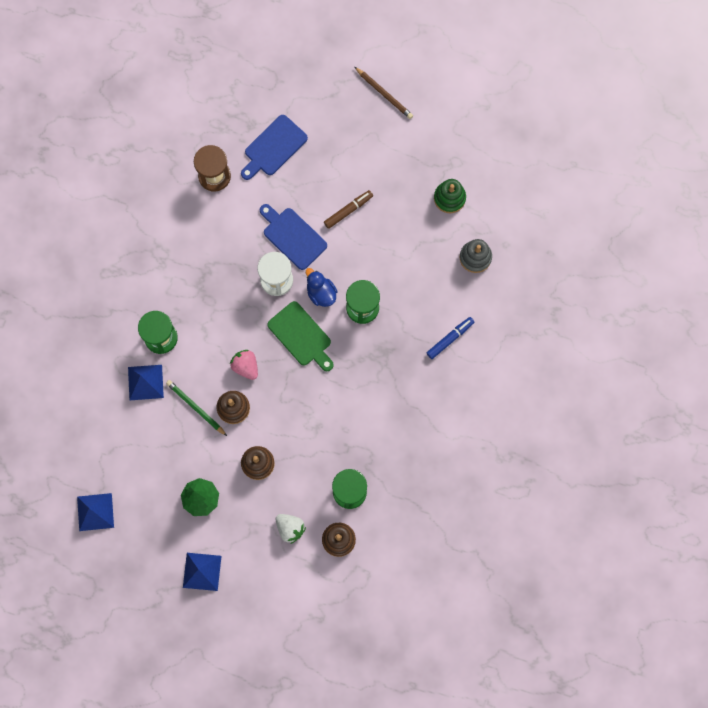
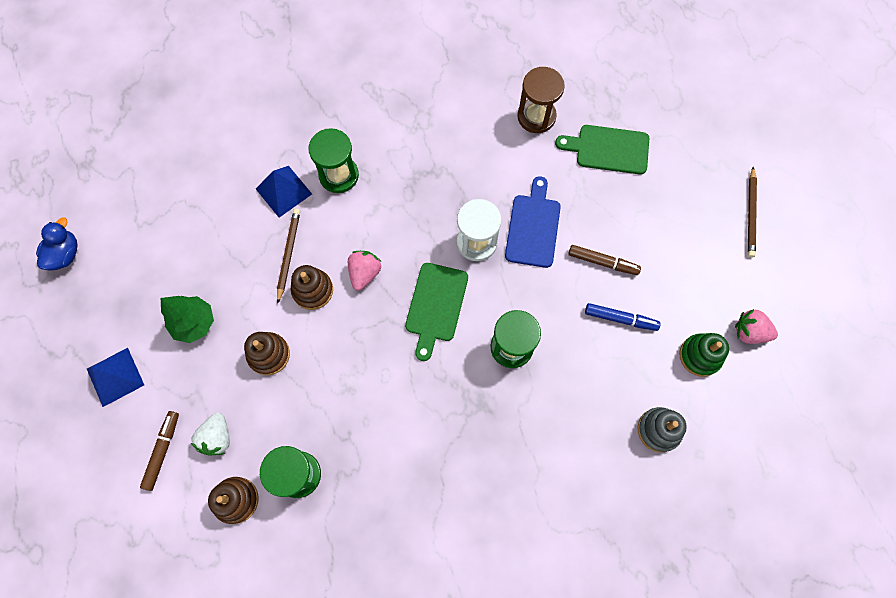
camera: 55 degrees right, 5 degrees down
blue pyramid [77,493,114,531] -> none
green pencil [166,380,227,436] -> brown pencil [277,209,300,304]
blue cutting board [241,115,308,180] -> green cutting board [555,125,649,175]
blue duck [306,268,338,307] -> blue duck moved to [36,217,78,271]
blue marker [427,317,474,359] -> blue marker moved to [585,303,661,331]
none -> brown marker [140,411,179,491]
none -> pink strawberry [735,309,778,344]

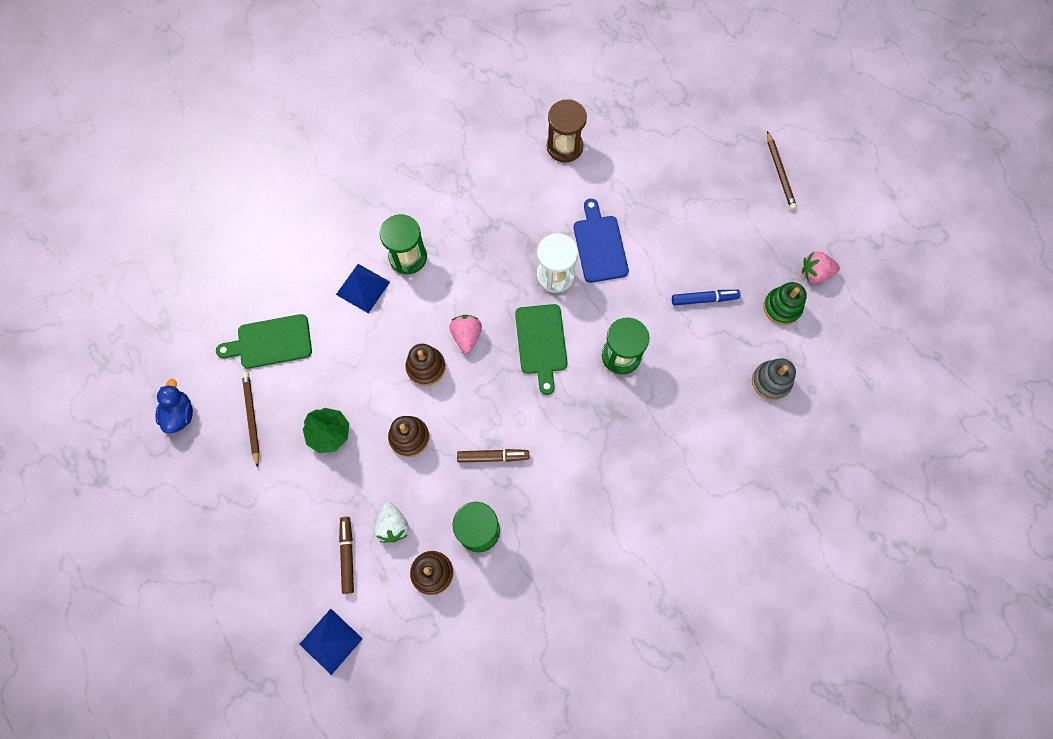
camera: 20 degrees left, 0 degrees up
blue pyramid [87,348,144,407] -> blue pyramid moved to [299,609,363,675]
brown pencil [277,209,300,304] -> brown pencil moved to [242,372,260,468]
green cutting board [555,125,649,175] -> green cutting board moved to [216,314,312,369]
brown marker [568,245,641,275] -> brown marker moved to [457,449,529,463]

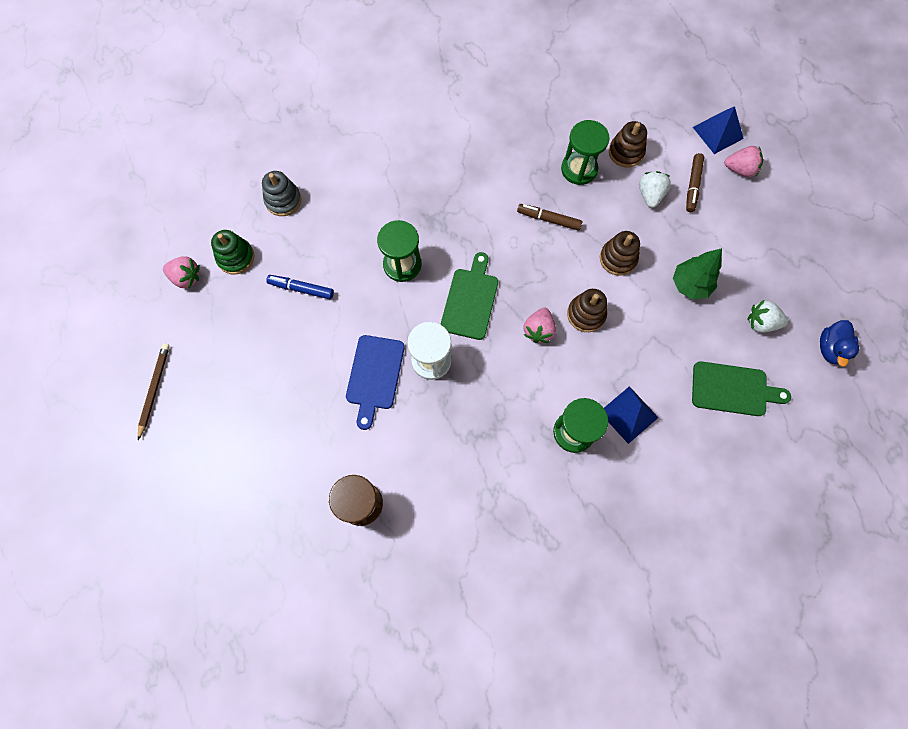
camera: 160 degrees left, 0 degrees up
brown pencil [242,372,260,468] -> white strawberry [747,300,788,333]
none -> pink strawberry [724,146,763,177]

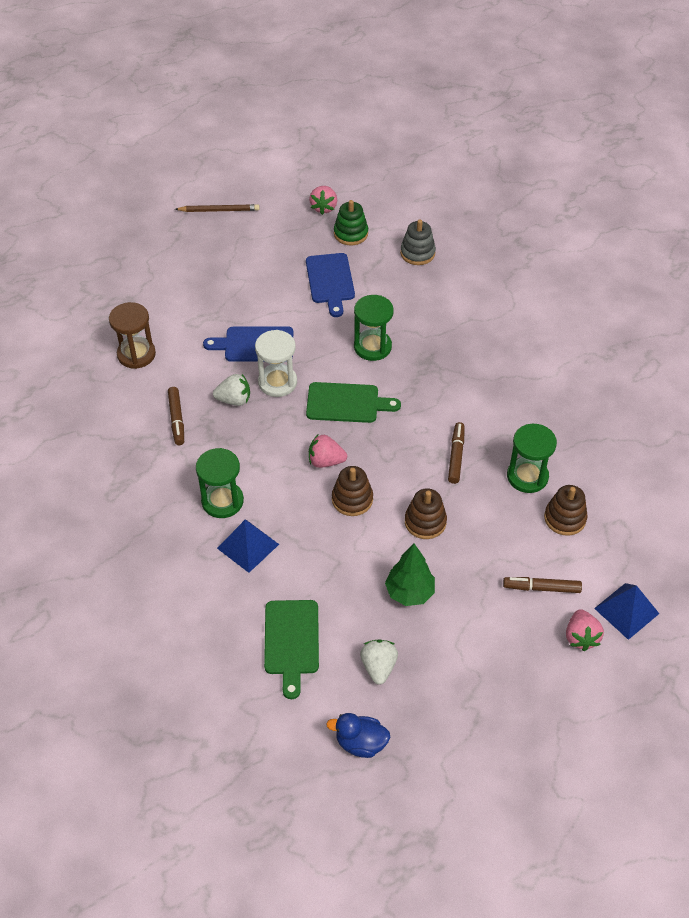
camera: 80 degrees right, 20 degrees down
blue marker [266,275,334,299] -> blue cutting board [306,253,355,317]
white strawberry [639,171,671,208] -> white strawberry moved to [213,374,250,406]
none -> brown marker [168,387,184,445]

